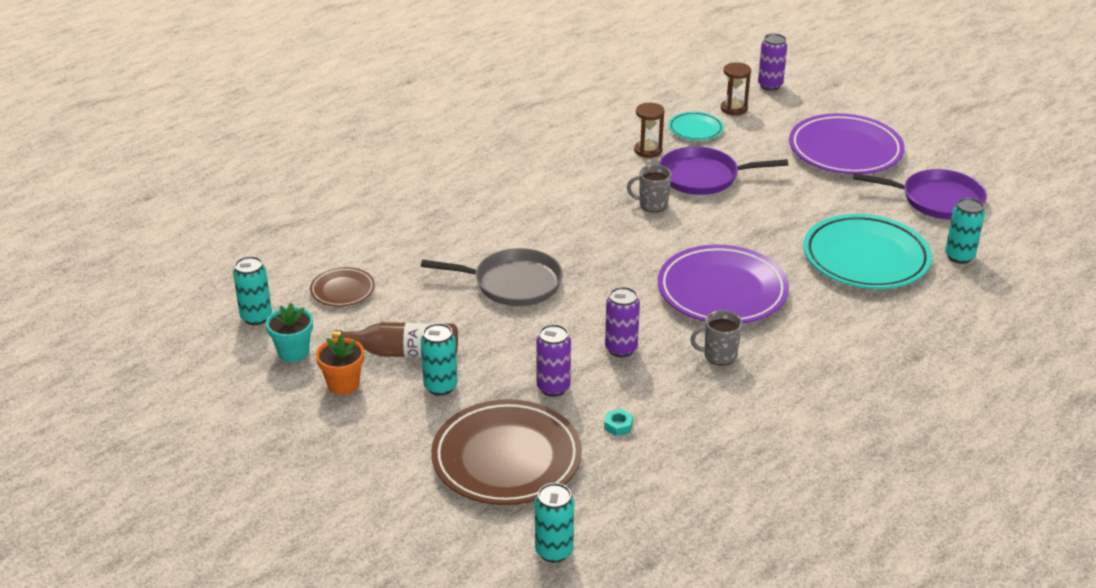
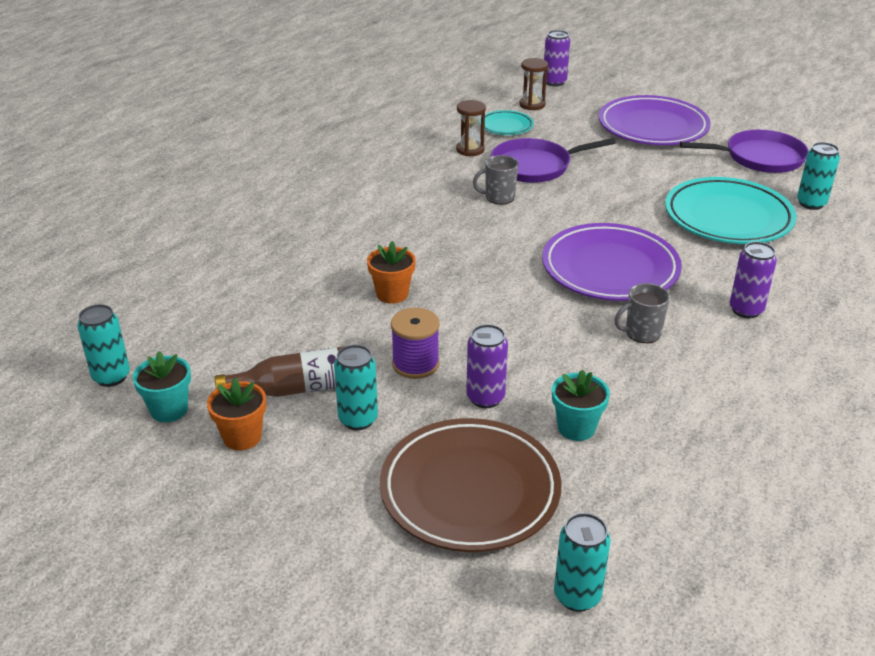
camera: 15 degrees left, 0 degrees up
brown plate [310,267,375,307] -> none
grey pan [421,248,563,306] -> orange flower pot [367,241,416,304]
turquoise nut [604,409,633,436] -> turquoise flower pot [552,369,610,441]
purple can [605,287,640,357] -> purple can moved to [729,241,777,318]
none -> purple spool [391,308,440,379]

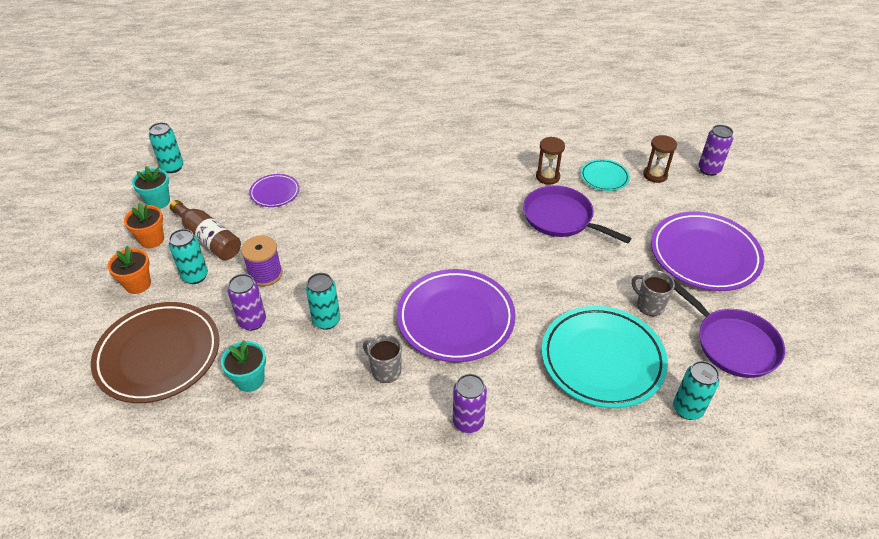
camera: 55 degrees right, 10 degrees up
orange flower pot [367,241,416,304] -> orange flower pot moved to [108,246,151,294]
grey mug [473,155,518,205] -> grey mug moved to [632,271,675,316]
turquoise can [554,513,610,612] -> turquoise can moved to [306,273,340,330]
none -> purple plate [249,174,300,207]

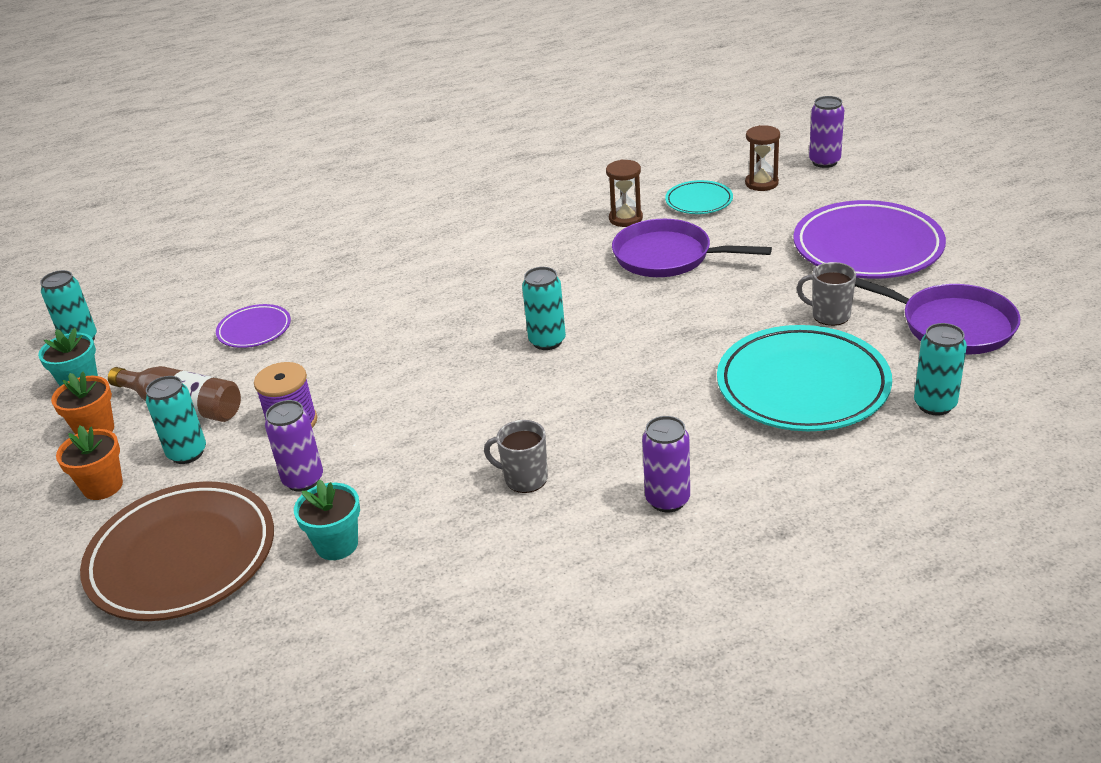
camera: 15 degrees left, 10 degrees down
turquoise can [306,273,340,330] -> turquoise can moved to [522,267,566,350]
purple plate [397,269,516,362] -> none

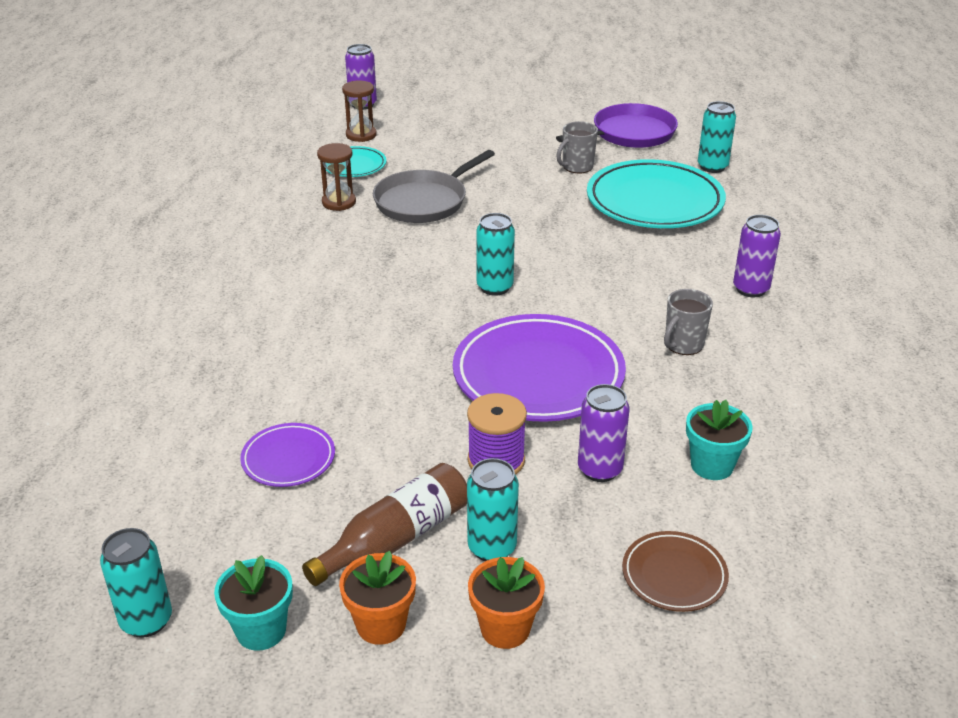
camera: 70 degrees left, 0 degrees up
brown plate [80,481,274,621] -> brown plate [622,531,729,612], size x0.50
purple pan [612,219,772,277] -> grey pan [373,150,495,223]
purple plate [793,200,946,279] -> purple plate moved to [453,314,626,422]

